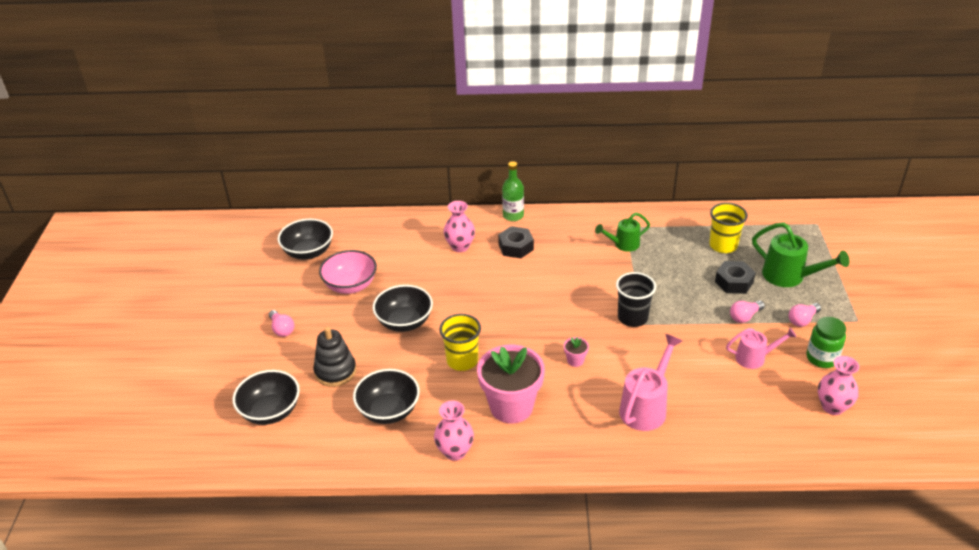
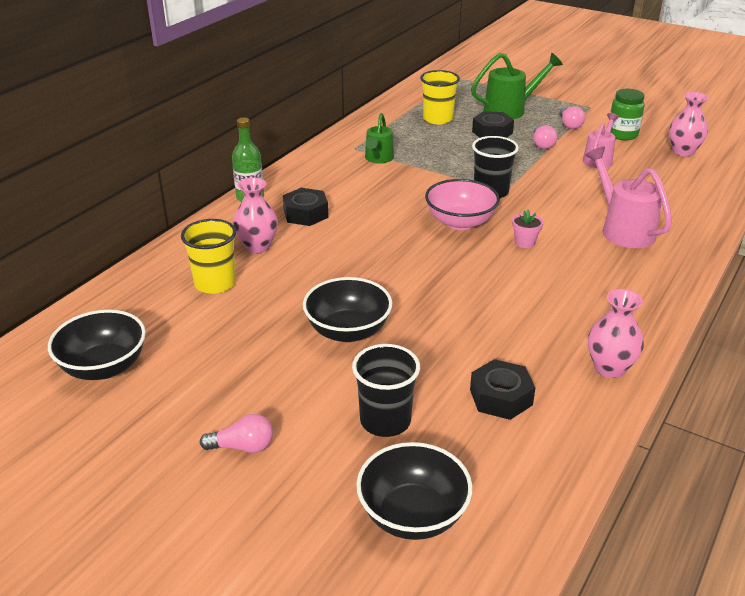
camera: 60 degrees left, 5 degrees down
black stacking toy [313,327,356,387] -> black cup [352,344,420,437]
pink bowl [319,250,377,294] -> pink bowl moved to [425,179,500,230]
black bowl [353,369,420,424] -> black nut [470,359,535,420]
yellow cup [439,314,481,371] -> yellow cup moved to [181,219,236,294]
pink flower pot [477,345,545,423] -> none

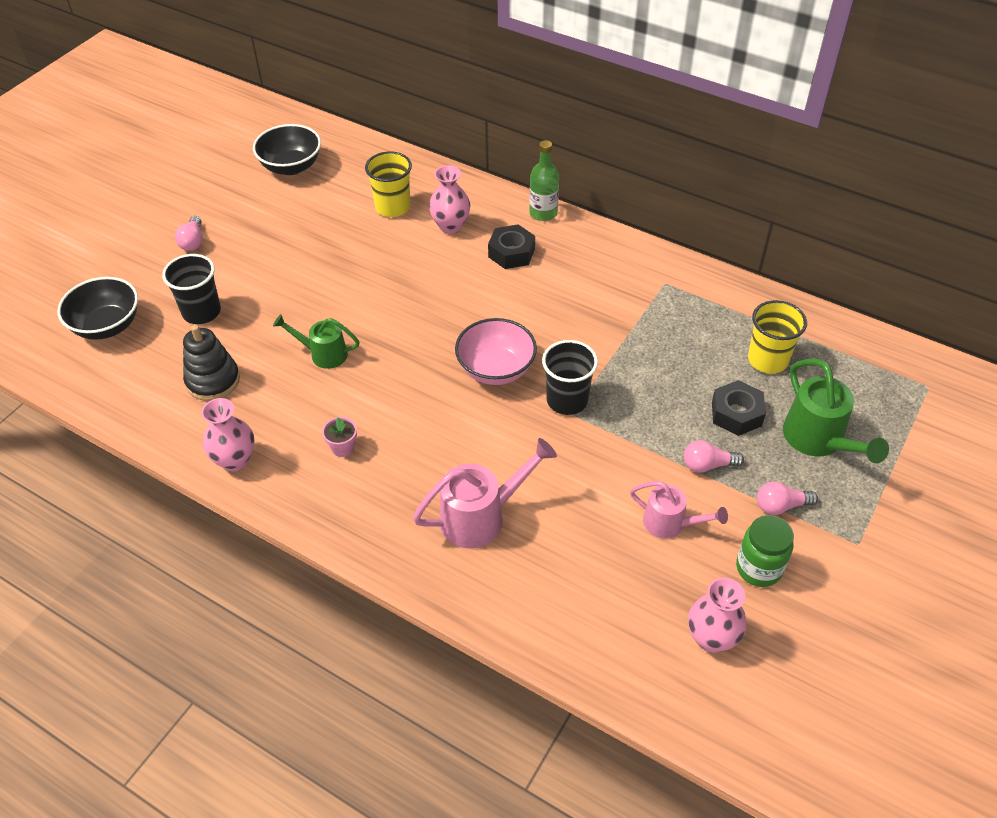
camera: 90 degrees right, 15 degrees up
black bowl [303,277,392,342] -> none
green watering can [365,113,394,164] -> green watering can moved to [273,314,359,369]
black nut [470,359,535,420] -> black stacking toy [183,325,240,401]
pink flower pot [512,210,543,248] -> pink flower pot moved to [322,417,357,457]

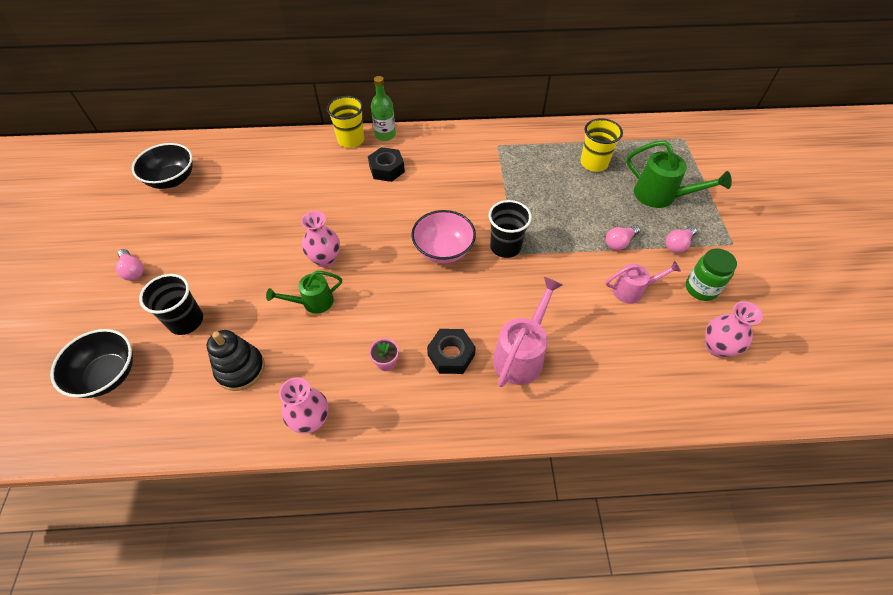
camera: 35 degrees left, 5 degrees up
yellow cup [365,151,412,217] -> yellow cup moved to [327,96,364,148]
pink vase [429,165,470,234] -> pink vase moved to [301,211,340,267]
black nut [712,380,766,436] -> black nut moved to [427,329,476,374]

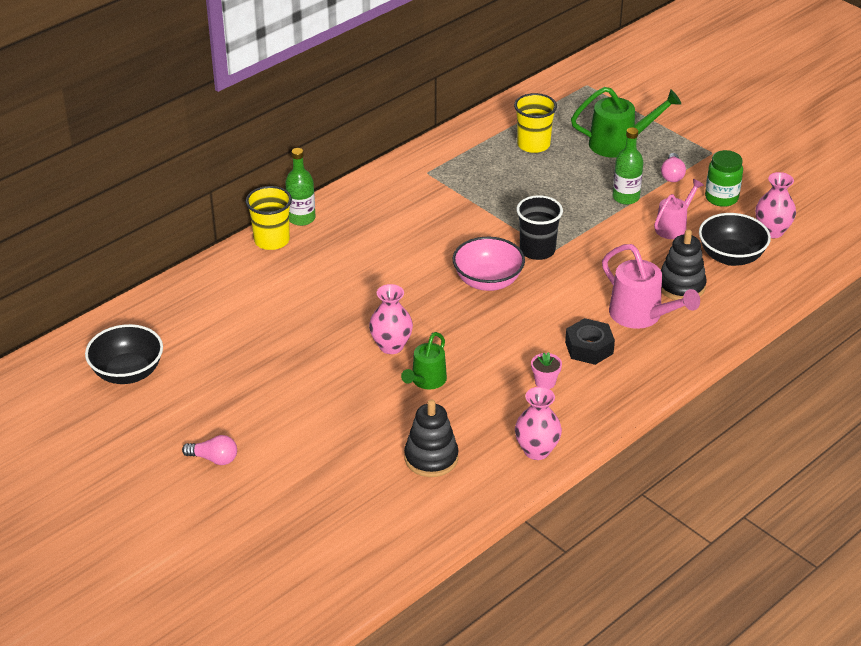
camera: 40 degrees left, 15 degrees down
black bowl [50,329,133,398] -> black bowl moved to [699,213,771,266]
black cup [139,274,203,335] -> none
black nut [368,147,405,182] -> none
pink watering can [493,277,563,387] -> pink watering can turned 150 degrees clockwise [602,244,700,329]
pink light bulb [606,225,640,250] -> green bottle [613,127,643,205]
none -> black stacking toy [661,229,707,300]

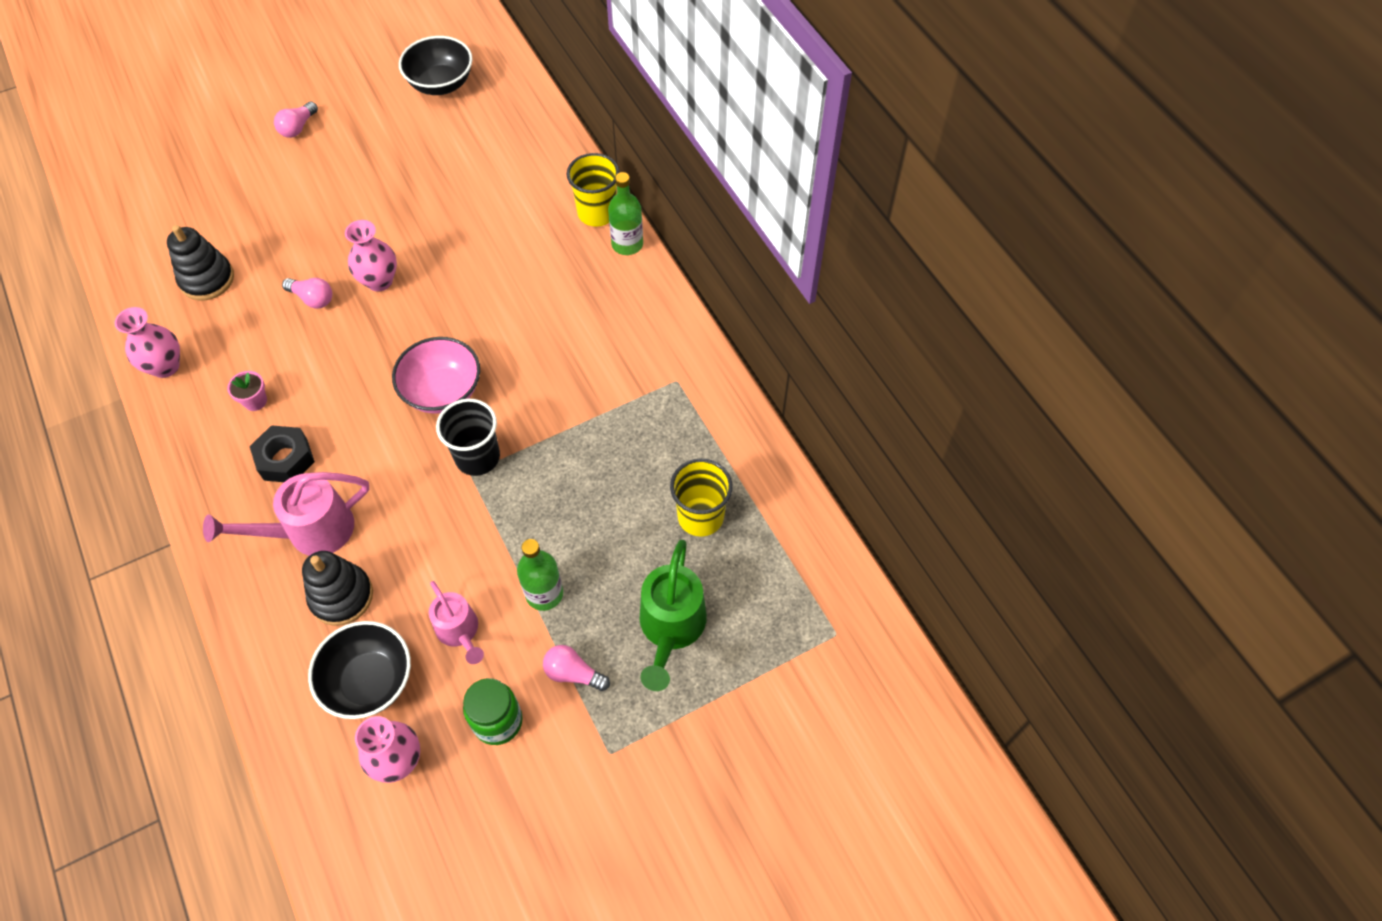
camera: 105 degrees right, 20 degrees up
green watering can [401,332,447,390] -> pink light bulb [282,278,332,309]

